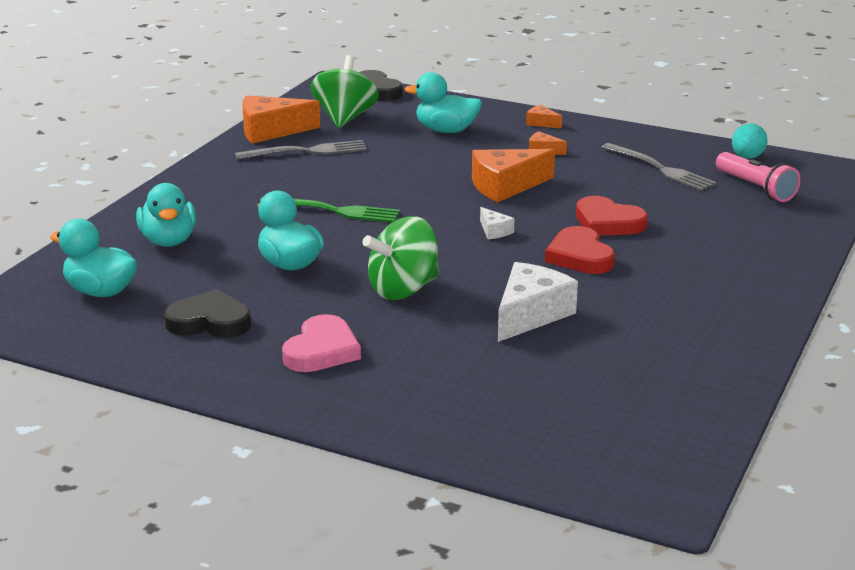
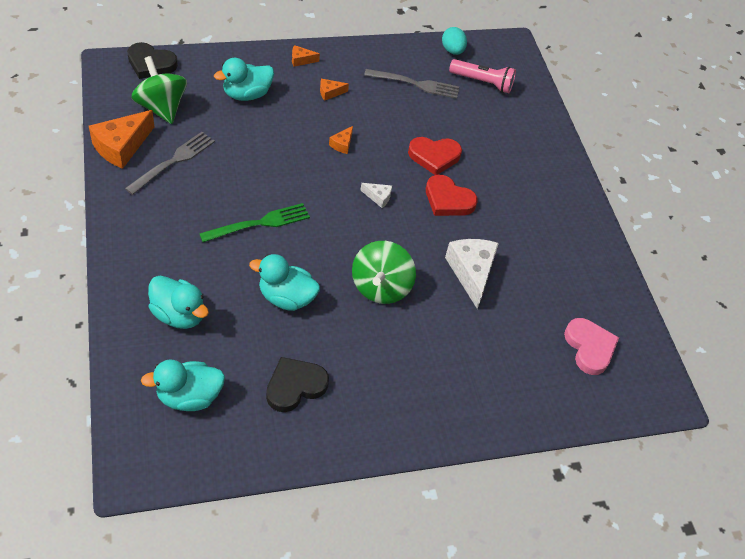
camera: 45 degrees left, 25 degrees up
pink heart [282,314,361,372] -> pink heart moved to [564,318,619,375]
orange cheese [472,149,555,202] -> orange cheese [329,126,353,154], size x0.48

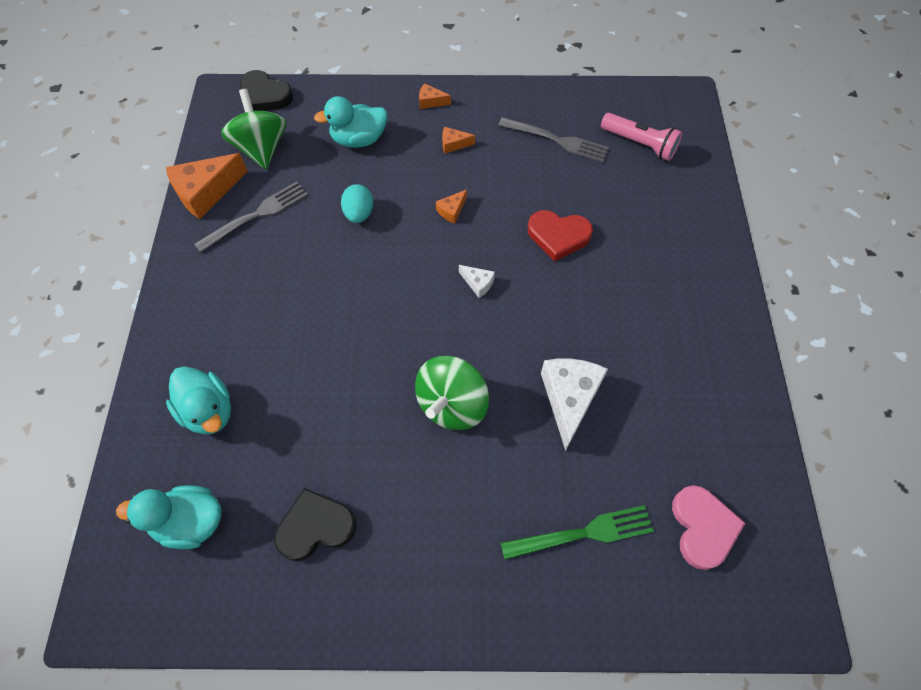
camera: 20 degrees right, 10 degrees up
green fork [199,203,310,242] -> green fork moved to [501,505,654,560]
turquoise duck [249,254,320,311] -> none
red heart [426,175,478,216] -> none
turquoise egg [442,27,467,55] -> turquoise egg moved to [341,184,373,223]

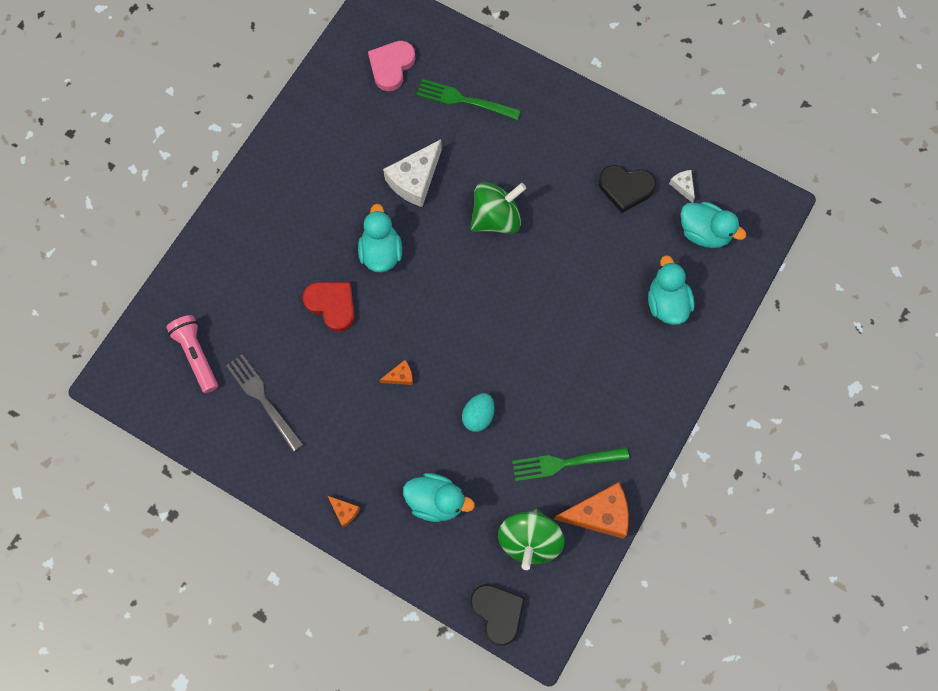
camera: 150 degrees left, 10 degrees up
grey fork [194,181,308,253] -> green fork [512,447,629,481]
orange cheese [442,127,475,154] -> none
white cheese [459,265,495,298] -> white cheese moved to [669,170,695,203]
none -> turquoise duck [358,204,402,273]

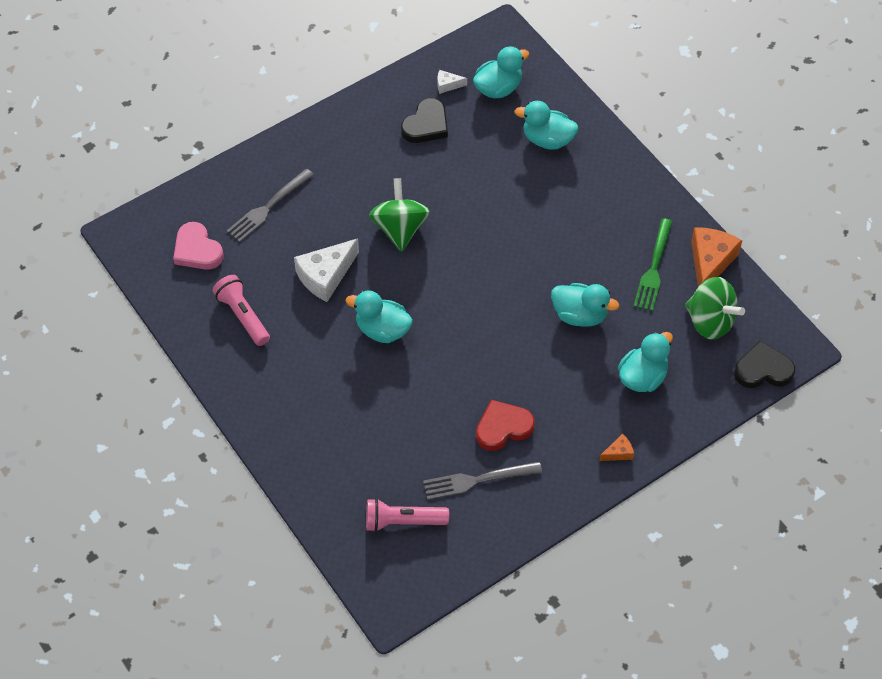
camera: 65 degrees left, 15 degrees down
red heart [302,282,355,332] -> red heart moved to [476,400,535,451]
orange cheese [379,360,413,385] -> none
white cheese [383,139,442,207] -> white cheese turned 75 degrees clockwise [294,238,359,302]
green fork [416,79,521,120] -> grey fork [227,169,314,242]
turquoise egg [462,393,495,432] -> turquoise duck [551,283,619,327]
none -> pink flashlight [213,275,270,346]

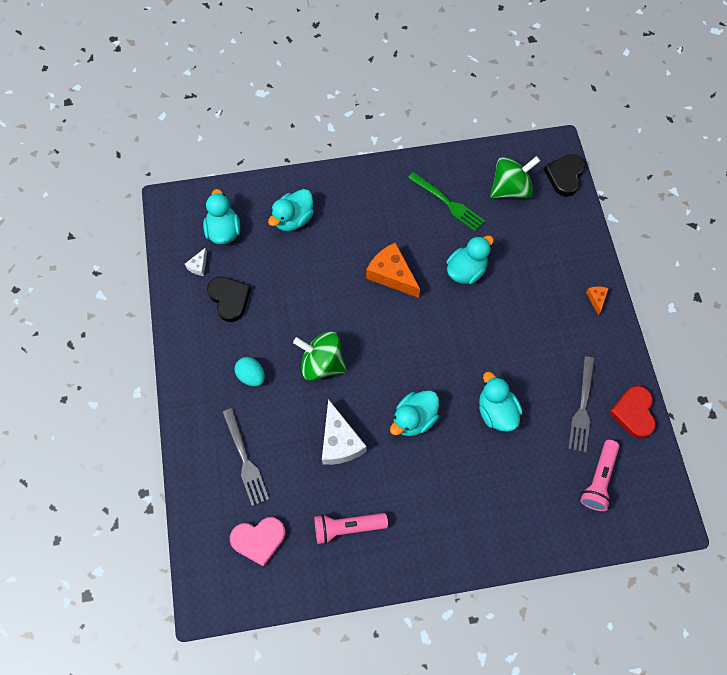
camera: 65 degrees left, 10 degrees up
red heart [476,400,535,451] -> red heart moved to [609,386,656,439]
turquoise duck [618,332,673,392] -> turquoise duck moved to [479,372,522,432]
orange cheese [691,227,742,287] -> orange cheese moved to [366,242,420,298]
none -> turquoise egg [235,357,265,386]

